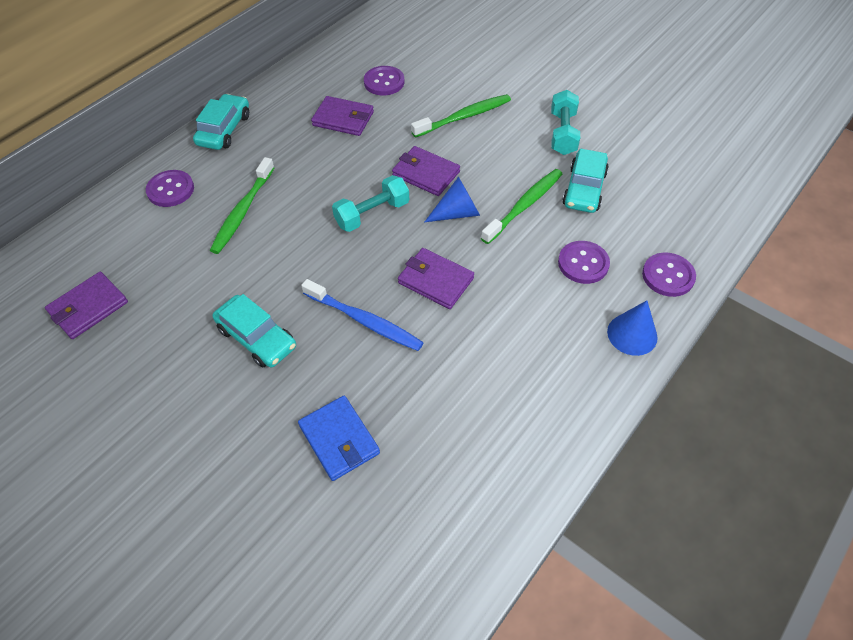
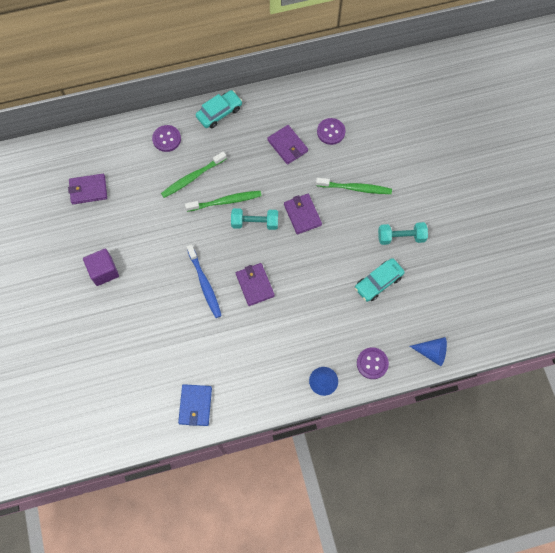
camera: 35 degrees right, 15 degrees up
turquoise car [213,294,296,368] -> none
blue wallet [298,396,380,481] -> blue wallet moved to [178,384,212,426]
blue cone [425,177,480,222] -> blue cone moved to [410,337,447,366]
green toothbrush [481,169,562,244] -> green toothbrush moved to [185,191,261,212]
turquoise dumbbell [551,90,580,155] -> turquoise dumbbell turned 45 degrees clockwise [378,222,428,245]
purple button [558,241,610,284] -> none
none -> purple cube [83,249,119,286]

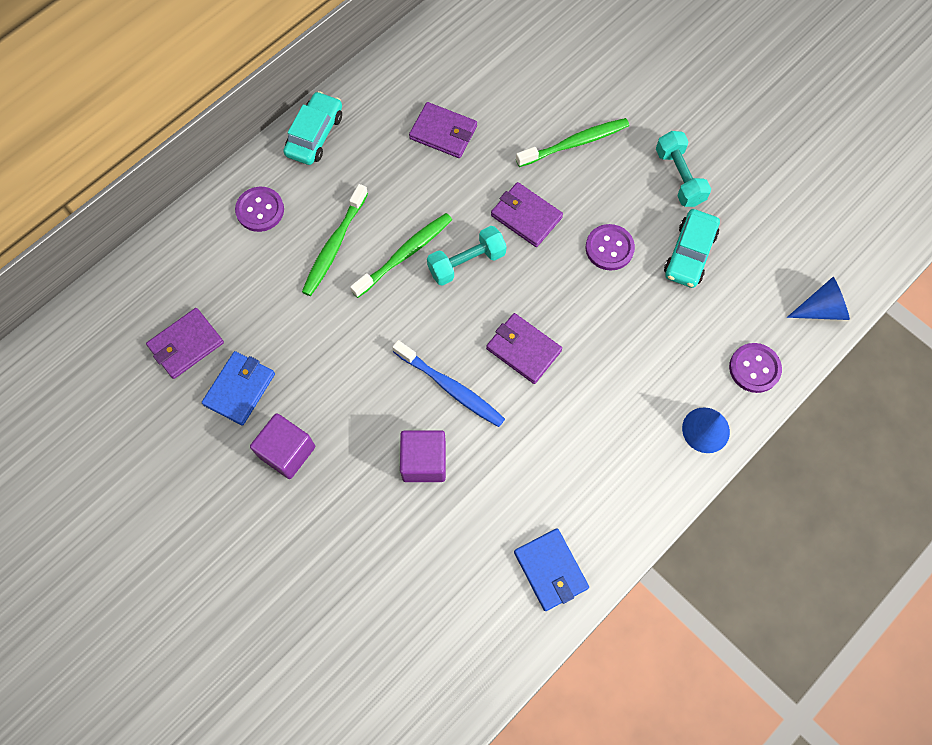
camera: 30 degrees left, 0 degrees up
purple button [317,118,345,145] -> purple button moved to [585,224,635,271]
turquoise dumbbell [378,222,428,245] -> turquoise dumbbell turned 75 degrees counterclockwise [656,131,711,207]
none -> blue wallet [202,351,275,425]
none -> purple cube [400,430,446,482]

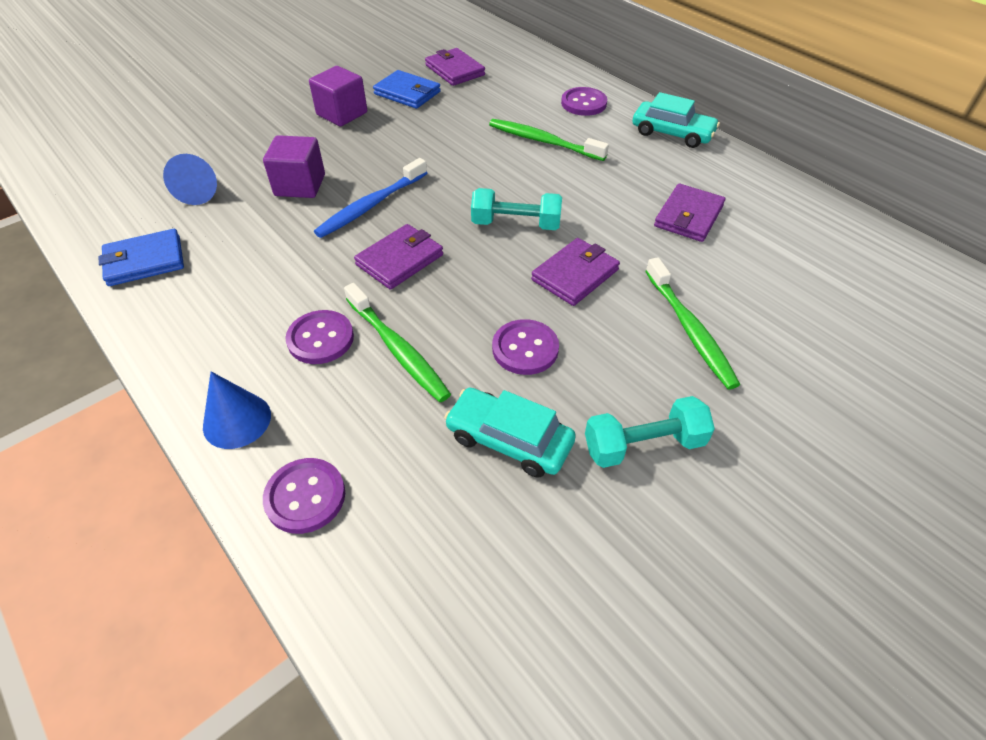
camera: 95 degrees right, 20 degrees down
green toothbrush [350,213,452,298] -> green toothbrush moved to [344,283,451,402]
turquoise dumbbell [427,226,507,286] -> turquoise dumbbell turned 60 degrees counterclockwise [471,188,562,230]
blue cone [787,277,850,320] -> blue cone moved to [163,154,217,205]
none -> purple button [285,310,354,364]

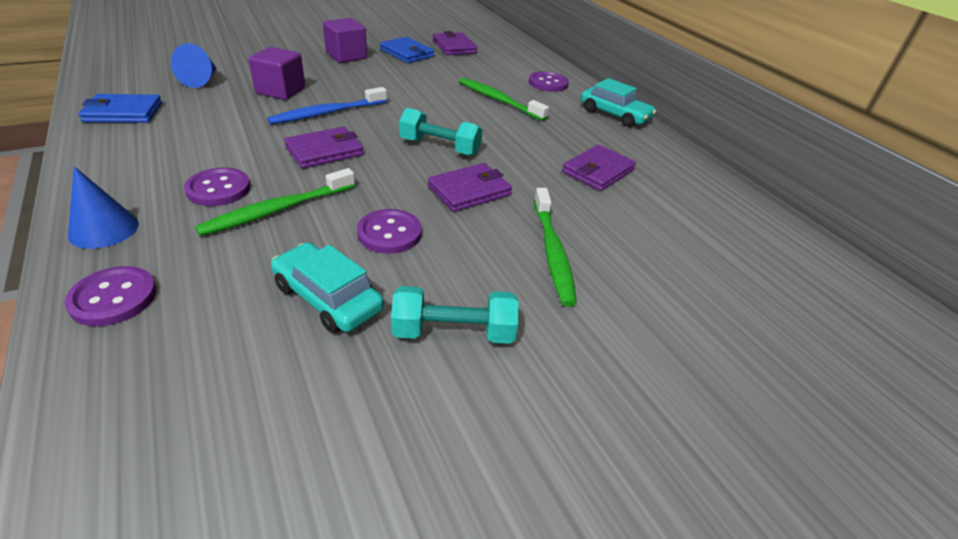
camera: 10 degrees right, 10 degrees down
green toothbrush [344,283,451,402] -> green toothbrush turned 75 degrees clockwise [195,168,355,236]

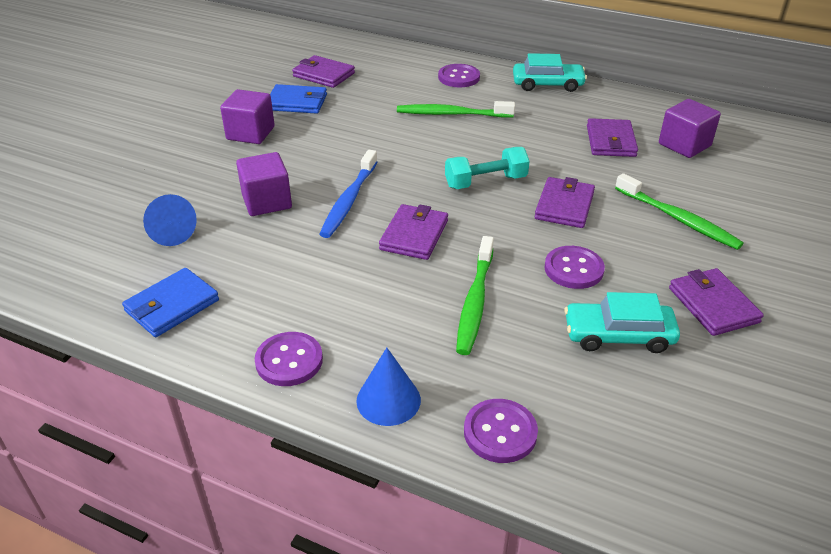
camera: 35 degrees left, 0 degrees up
purple button [184,168,251,206] -> purple button moved to [255,332,323,386]
turquoise dumbbell [391,286,519,344] -> purple wallet [669,268,764,336]
none -> purple cube [659,99,721,158]

